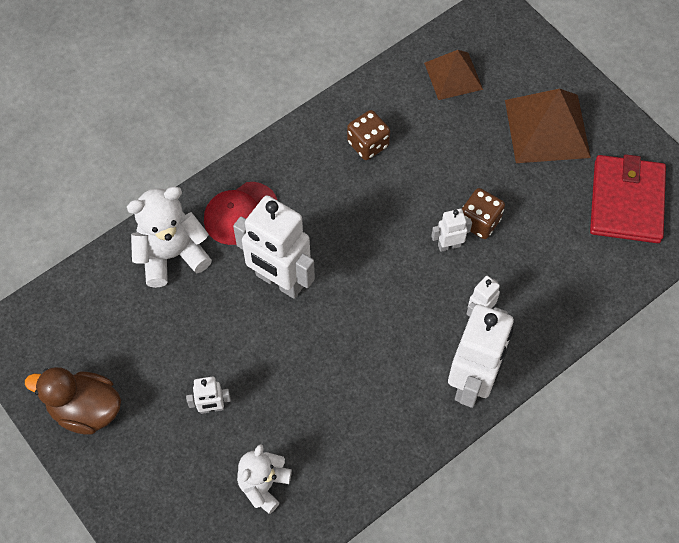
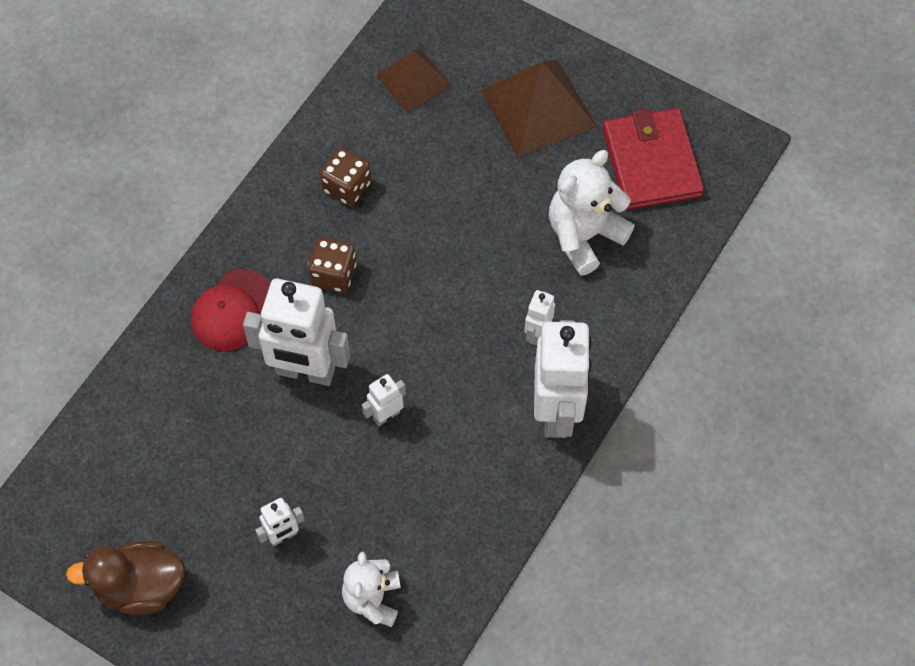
camera: 20 degrees left, 0 degrees up
white teddy bear [127,186,212,288] -> white teddy bear moved to [549,150,635,276]
white robot [431,209,472,252] -> white robot moved to [362,374,406,426]
brown dice [462,188,505,239] -> brown dice moved to [308,237,357,292]

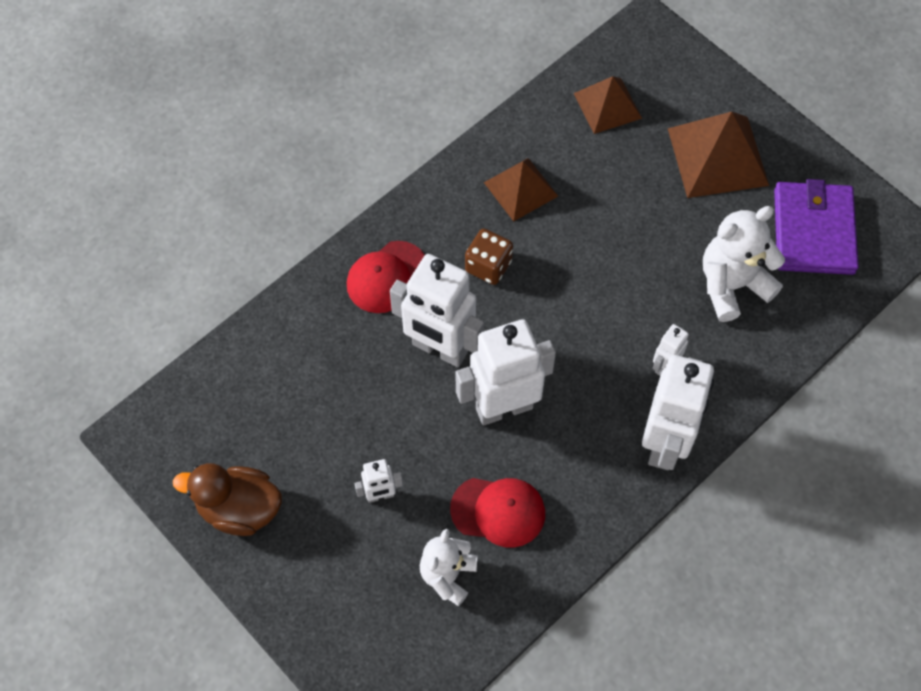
camera: 15 degrees right, 0 degrees up
brown dice [320,148,371,206] -> brown pyramid [484,158,558,222]
white robot [362,374,406,426] -> white robot [456,319,556,426], size x2.14
red wallet [603,108,704,210] -> purple wallet [774,179,859,275]
none -> red cap [450,478,545,548]

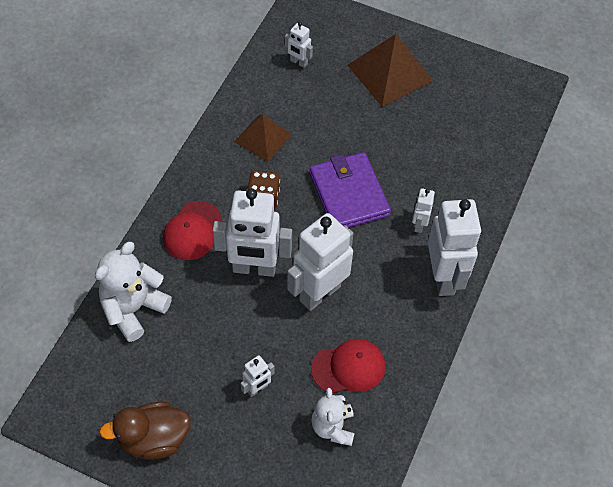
camera: 25 degrees left, 5 degrees down
brown pyramid [573,76,642,134] -> white robot [285,22,313,68]
white teddy bear [703,206,785,322] -> white teddy bear moved to [95,242,172,342]
purple wallet [774,179,859,275] -> purple wallet moved to [310,152,391,228]

